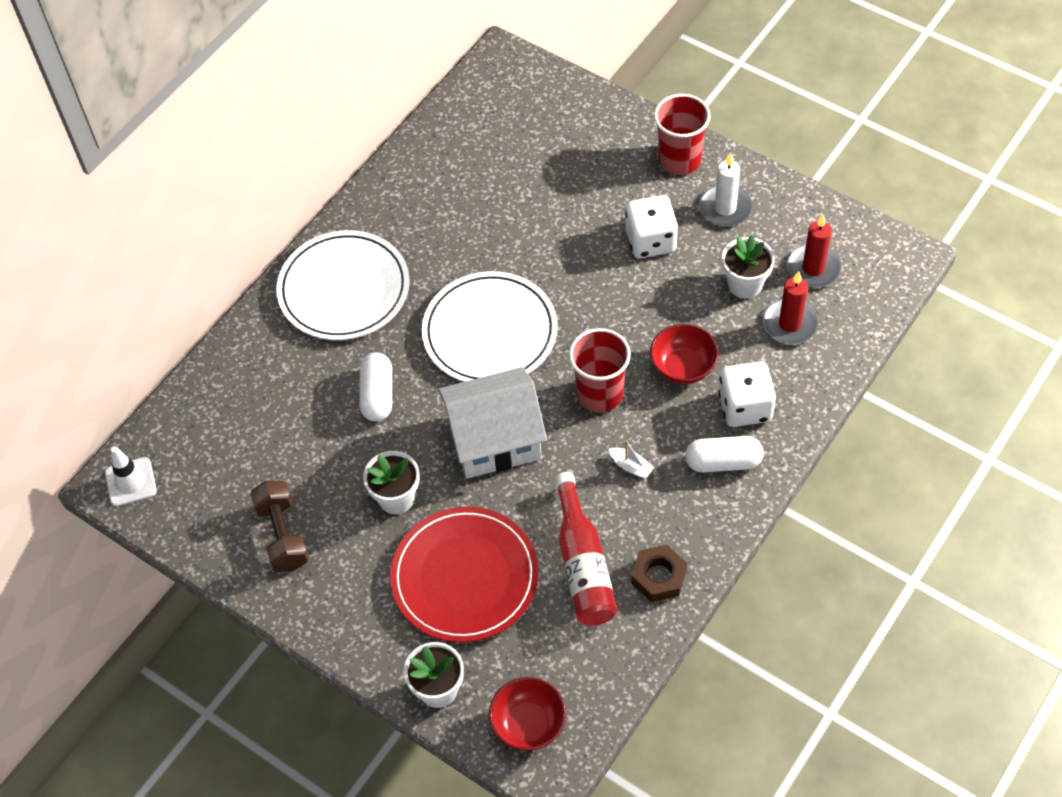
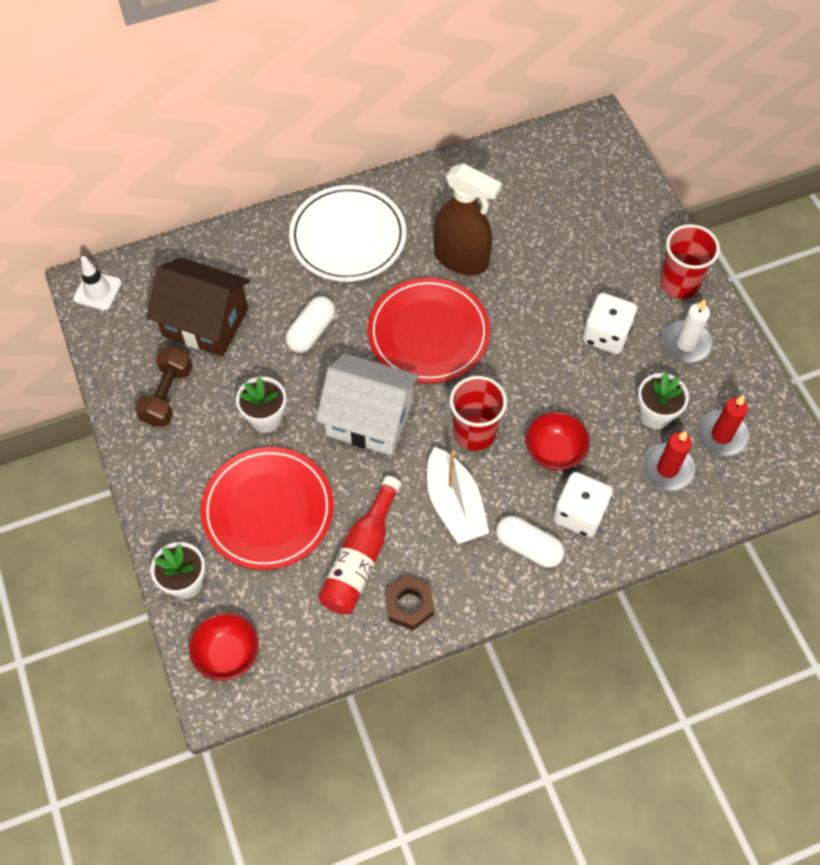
camera: 30 degrees right, 5 degrees up
white plate [422,271,558,382] -> red plate [368,278,490,383]
white boat [609,440,654,479] -> white boat [427,447,489,544], size x2.32
none -> brown house [147,257,250,357]
none -> brown spray bottle [434,163,502,275]

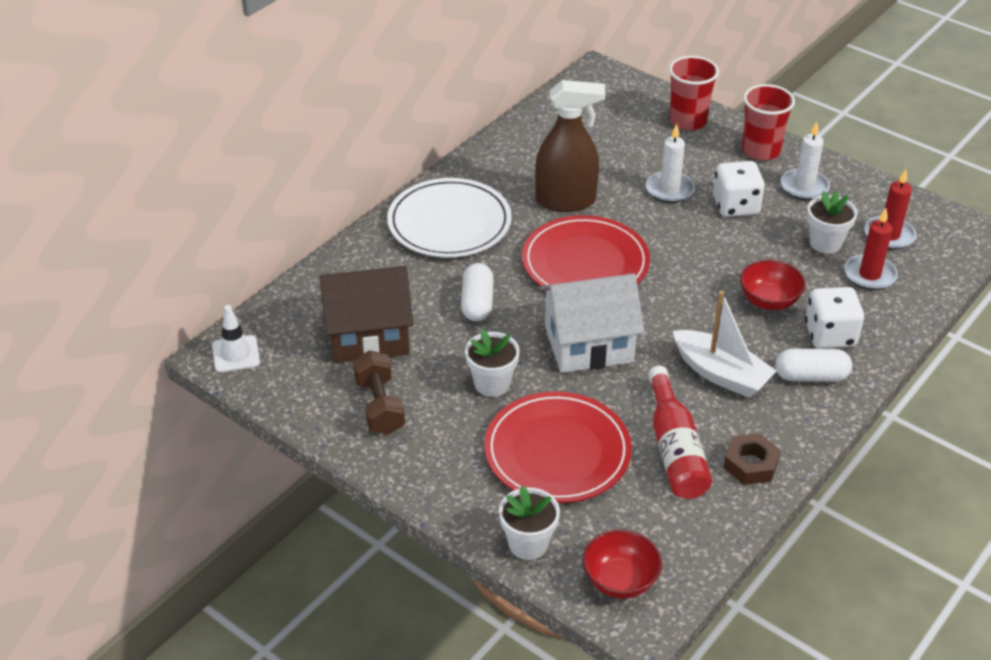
camera: 30 degrees left, 20 degrees down
red cup [450,376,507,451] -> red cup moved to [669,56,719,130]
none -> white candle [645,124,695,203]

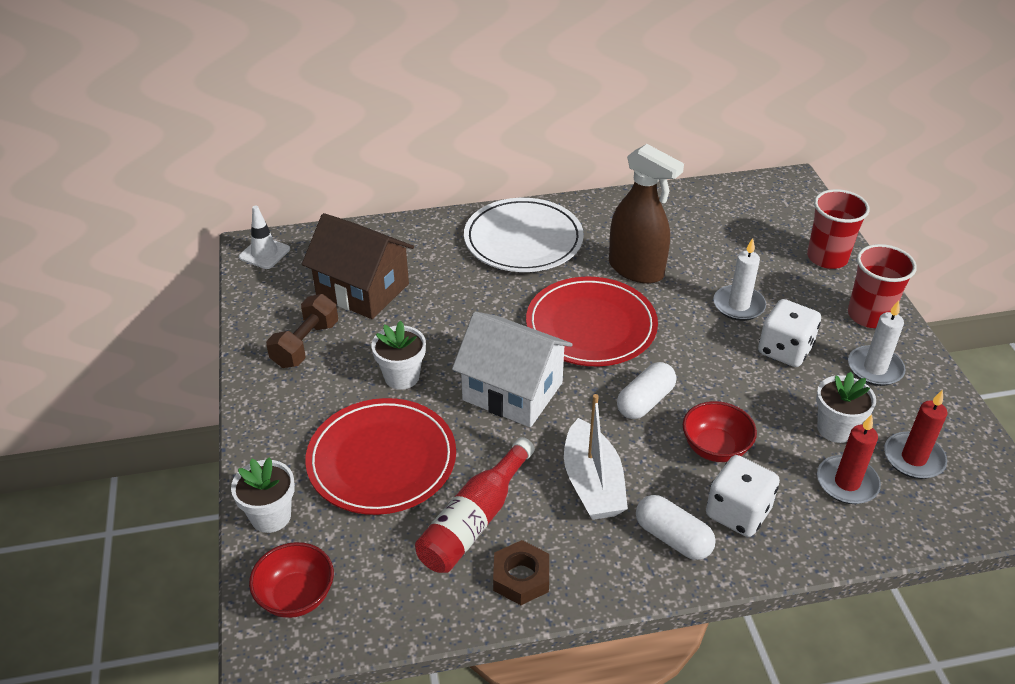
camera: 40 degrees right, 0 degrees up
white capsule [461,263,494,321] -> white capsule moved to [617,362,676,419]

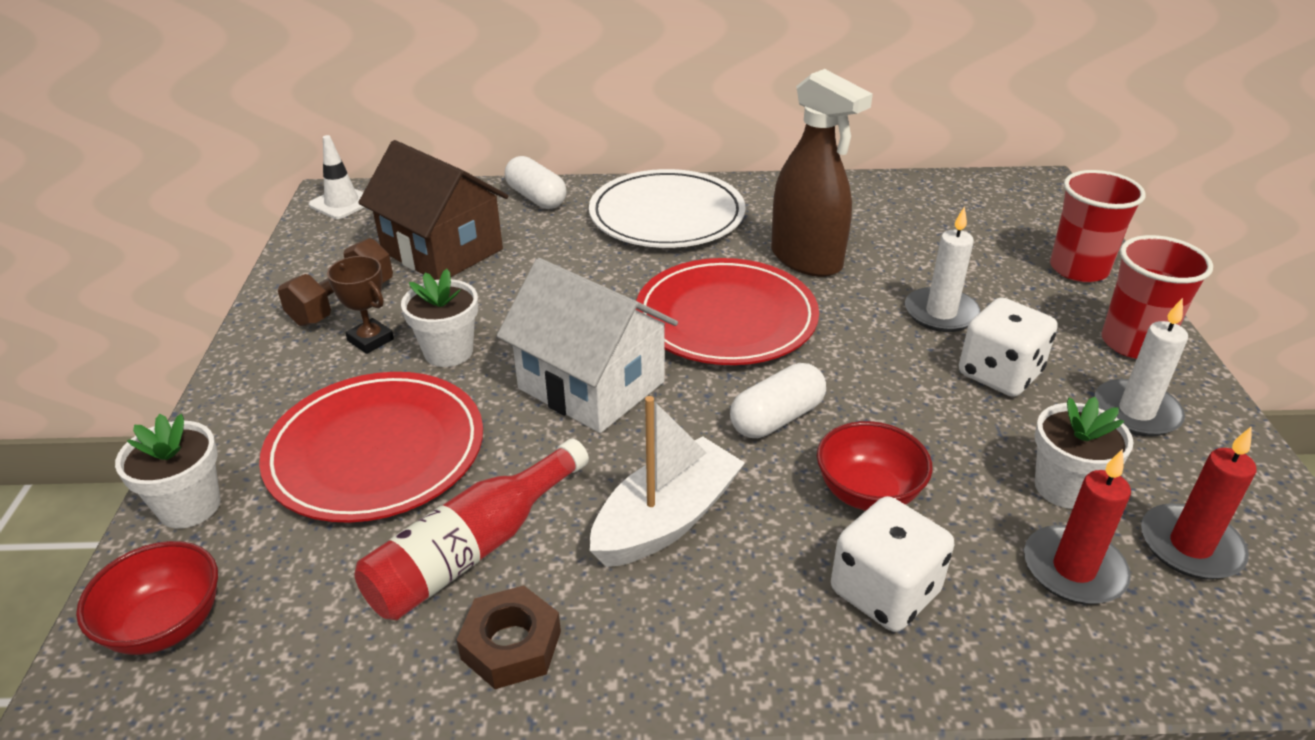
camera: 10 degrees right, 5 degrees down
white boat [564,394,628,520] -> white boat turned 135 degrees counterclockwise [590,396,745,567]
white capsule [636,495,716,560] -> white capsule moved to [505,156,567,209]
none -> brown trophy [327,256,394,354]

